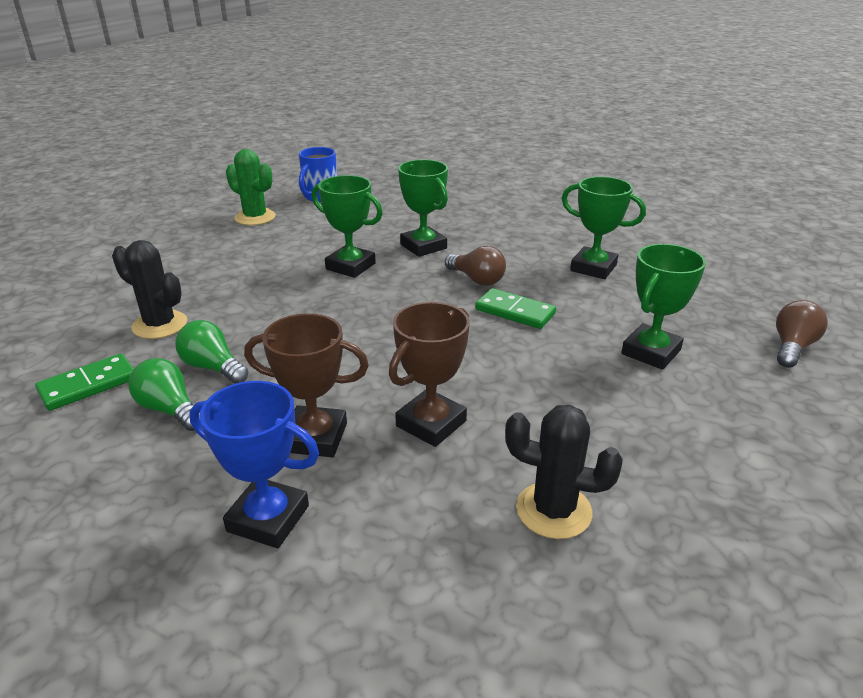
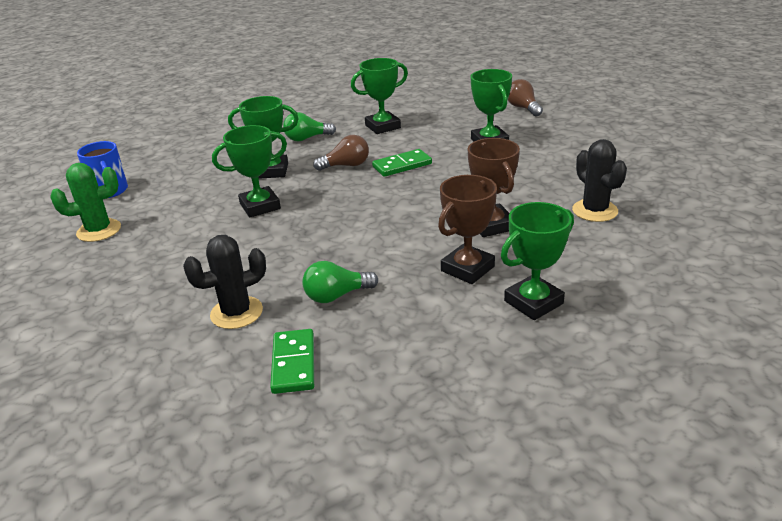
camera: 55 degrees left, 0 degrees up
green light bulb [129,358,200,431] -> green light bulb moved to [283,112,336,141]
blue trophy [189,381,319,548] -> green trophy [501,202,574,320]
black cactus [505,405,623,539] -> black cactus turned 75 degrees counterclockwise [572,139,627,222]

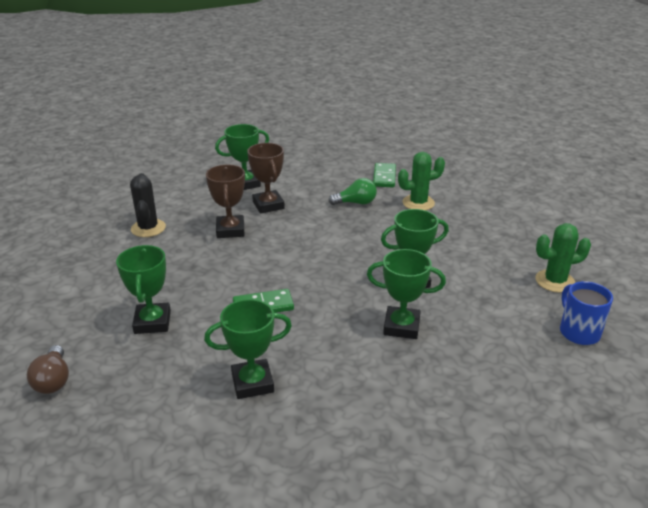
camera: 170 degrees left, 0 degrees up
black cactus [183,235,266,329] -> green cactus [398,152,445,211]
green light bulb [283,112,336,141] -> none
brown light bulb [313,135,369,171] -> none
brown trophy [438,175,497,284] -> brown trophy turned 75 degrees counterclockwise [247,143,285,214]

